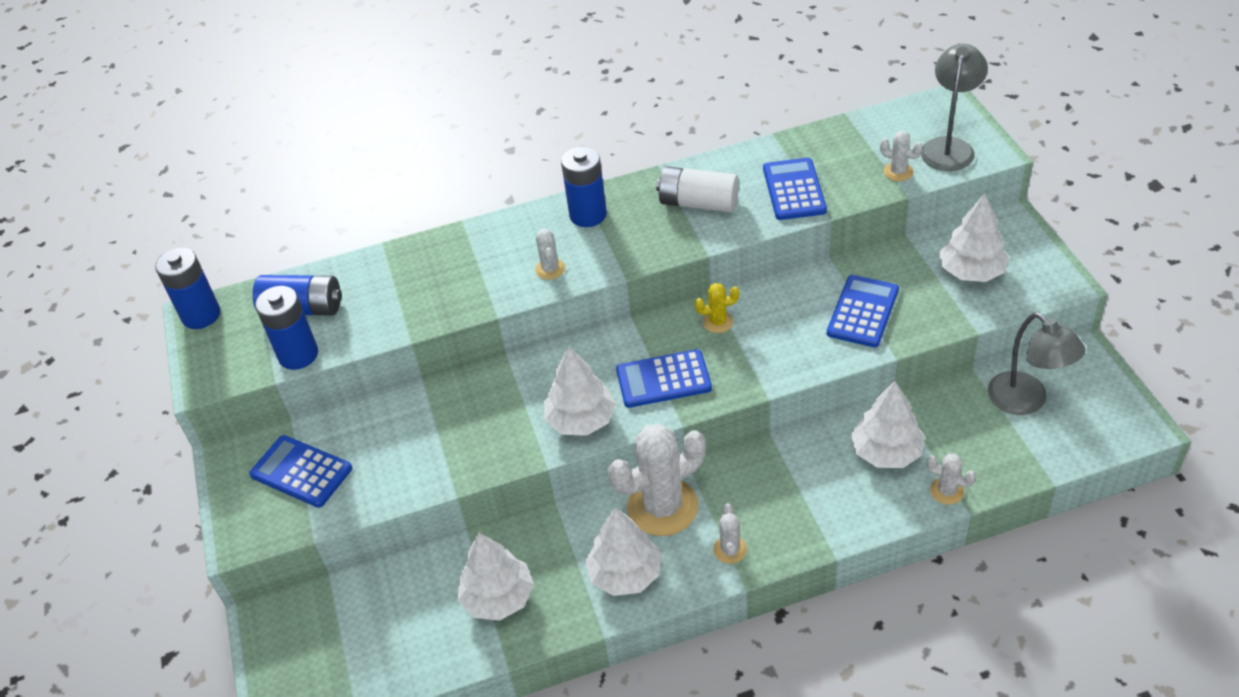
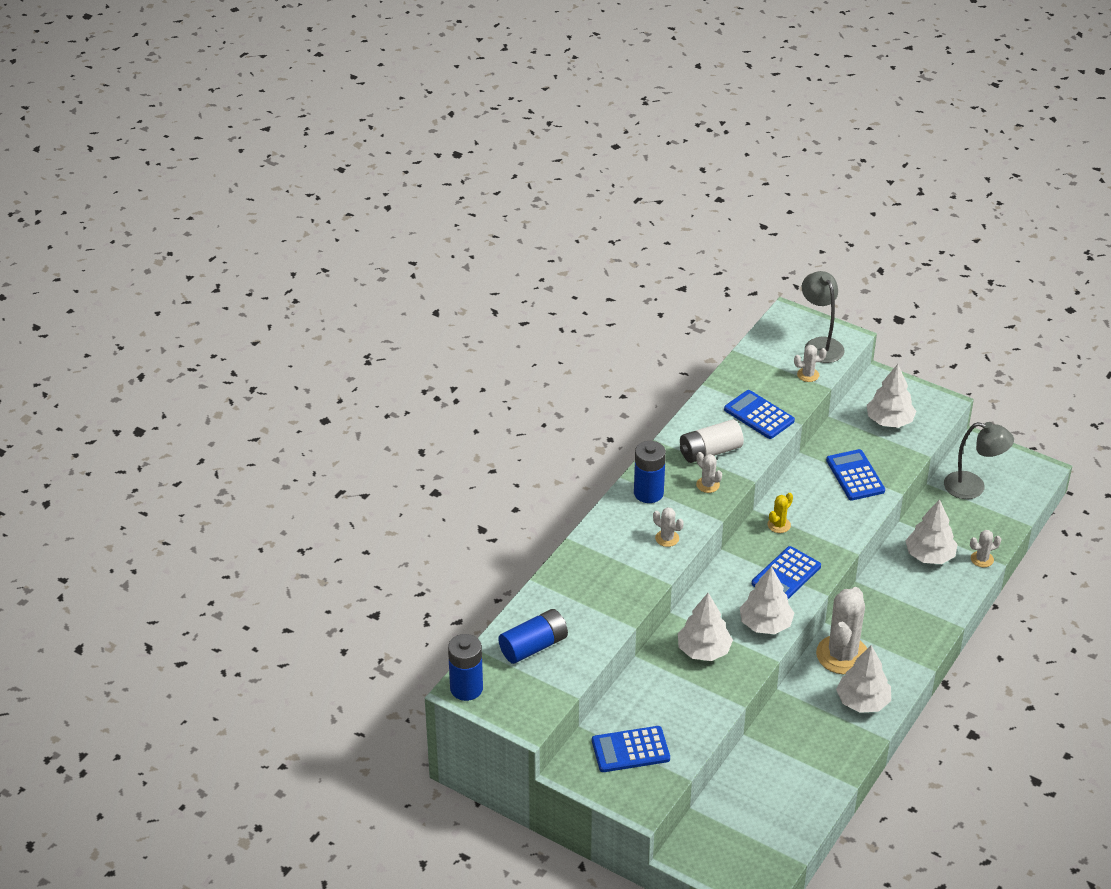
camera: 45 degrees left, 5 degrees down
blue battery [255,286,318,370] -> none
white tree [457,533,534,621] -> white tree moved to [678,593,733,661]
white cactus [713,503,747,564] -> white cactus moved to [696,452,722,493]

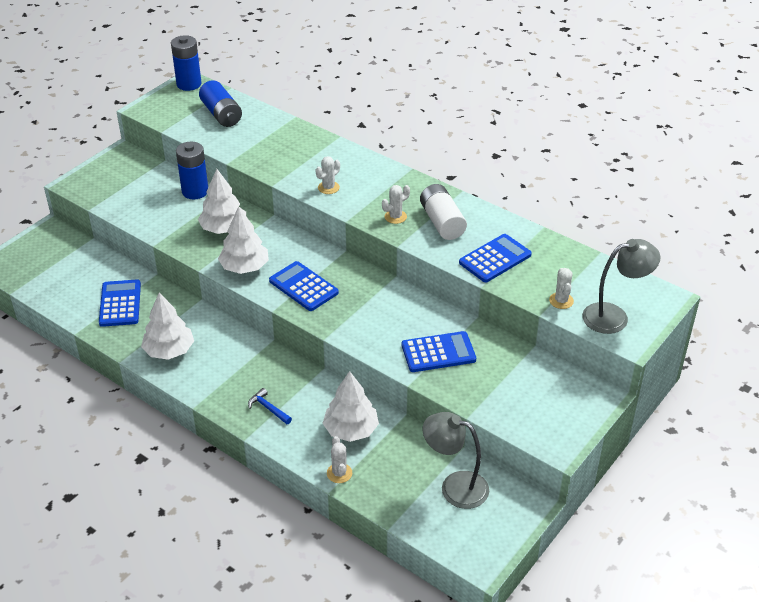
camera: 95 degrees right, 0 degrees up
blue calculator [592,726,670,772] -> blue calculator moved to [99,280,141,327]
blue battery [634,441,666,503] -> blue battery moved to [176,142,208,199]
yellow cactus [768,493,793,533] -> none
white cactus [816,587,867,674] -> none
white tree [867,364,916,428] -> none
grey lamp [944,422,1014,499] -> grey lamp turned 90 degrees clockwise [422,412,489,509]
none -> blue hammer [248,388,292,424]

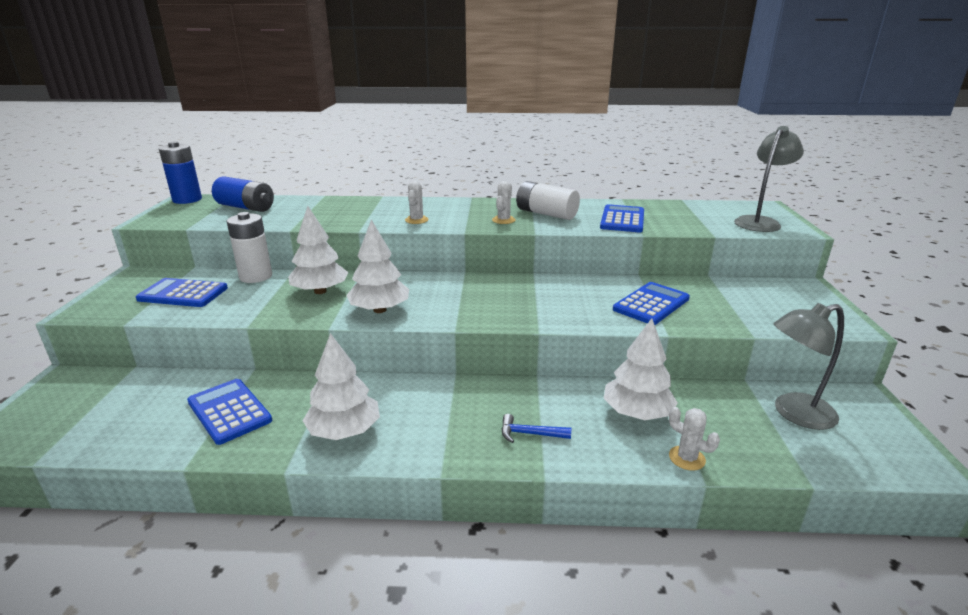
camera: 35 degrees left, 15 degrees down
blue battery [176,142,208,199] -> white battery [227,212,272,283]
blue calculator [269,261,339,311] -> blue calculator moved to [136,278,228,307]
white cactus [549,268,574,309] -> none

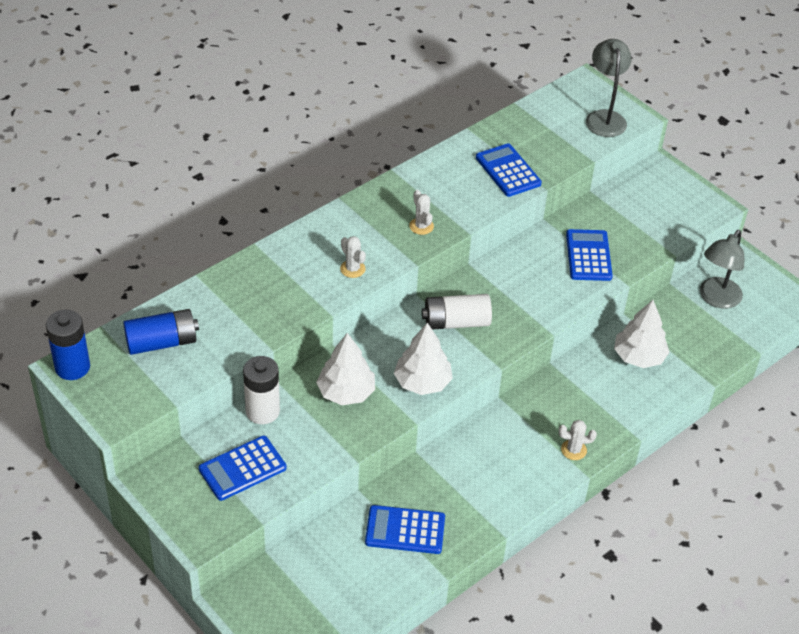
camera: 45 degrees left, 20 degrees up
white tree [302,333,380,440] -> none
blue hammer [501,414,571,443] -> none
white battery [516,181,580,220] -> white battery moved to [422,294,492,330]
white cactus [669,407,720,471] -> white cactus moved to [559,420,597,460]

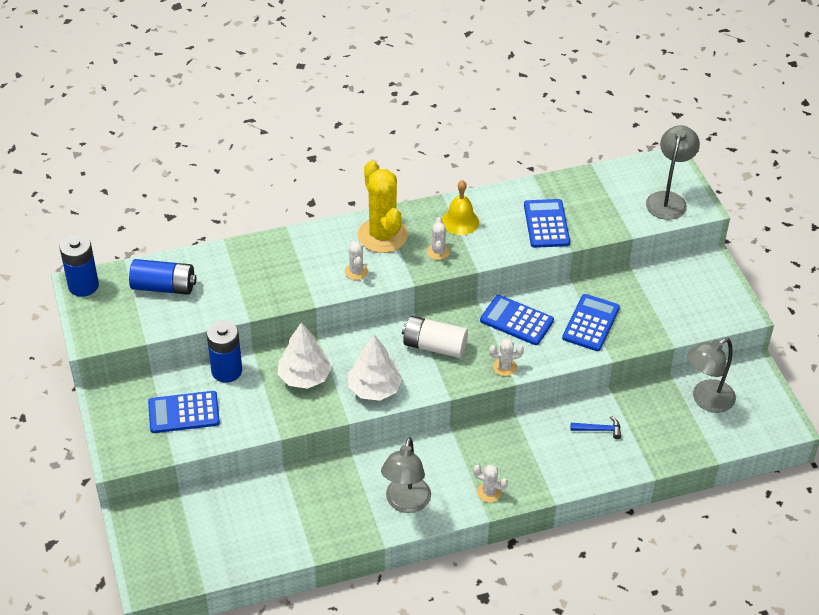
camera: 25 degrees right, 0 degrees up
white battery [243,356,280,424] -> blue battery [207,320,242,383]
blue calculator [365,505,445,554] -> blue calculator moved to [480,295,554,345]
white tree [614,300,670,368] -> blue hammer [571,416,621,439]
none -> yellow cactus [358,160,408,253]
none -> grey lamp [381,437,431,513]
none -> yellow bell [442,180,479,235]
none -> white cactus [489,338,524,376]

